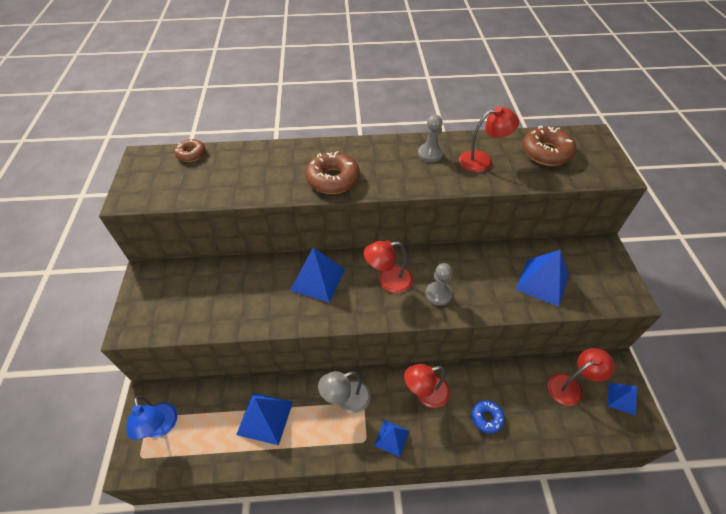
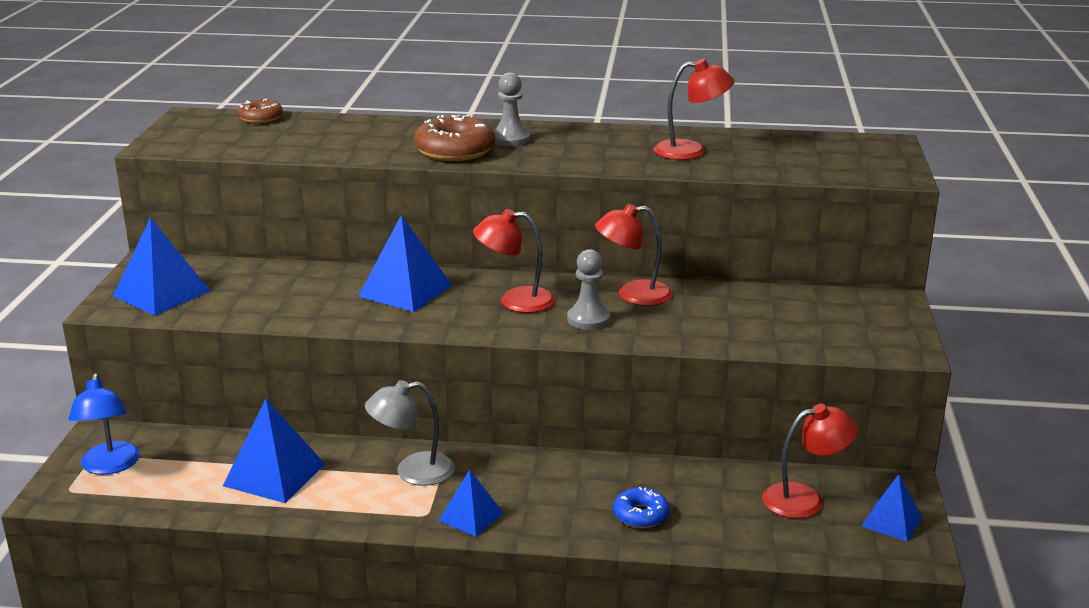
camera: 10 degrees right, 25 degrees down
red lamp [404,364,450,408] -> red lamp moved to [595,204,673,306]
grey pawn [418,115,443,162] -> grey pawn moved to [494,72,530,146]
blue pyramid [516,250,569,307] -> blue pyramid moved to [113,217,210,316]
brown donut [522,125,576,166] -> none

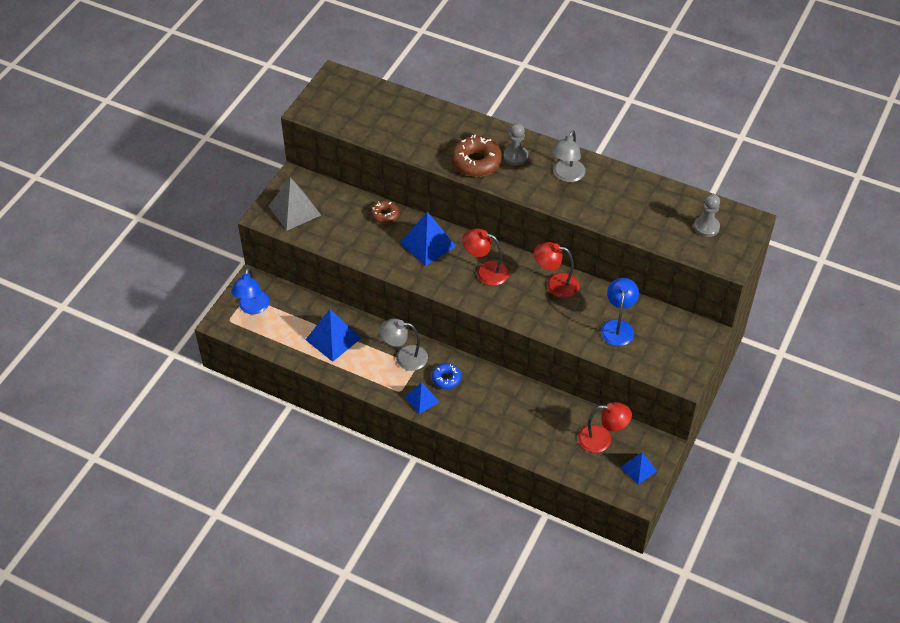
camera: 20 degrees right, 25 degrees up
blue pyramid [113,217,210,316] -> grey pyramid [269,177,321,231]
brown donut [237,99,283,123] -> brown donut moved to [371,200,400,224]
grey pawn [567,249,610,330] -> grey pawn moved to [694,194,720,237]
blue donut [613,487,669,528] -> blue donut moved to [432,363,462,389]
red lamp [654,59,735,160] -> none
none -> grey lamp [550,130,586,182]
none -> blue lamp [601,278,639,346]

